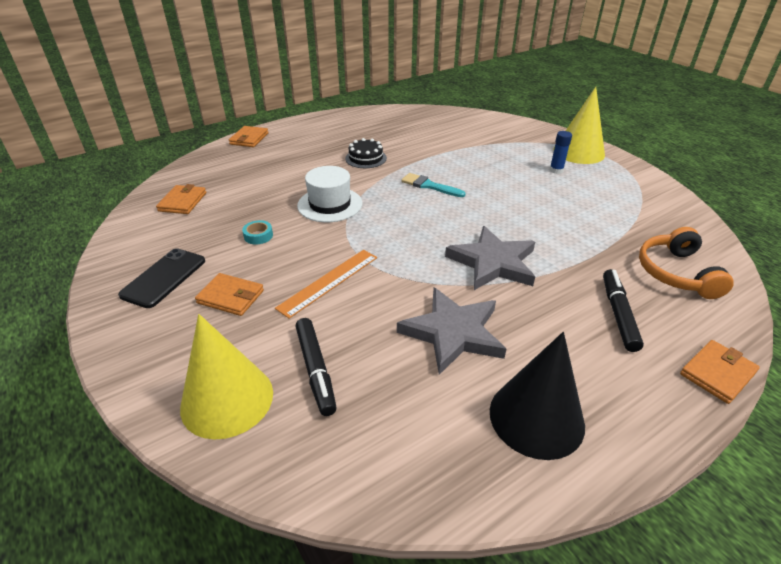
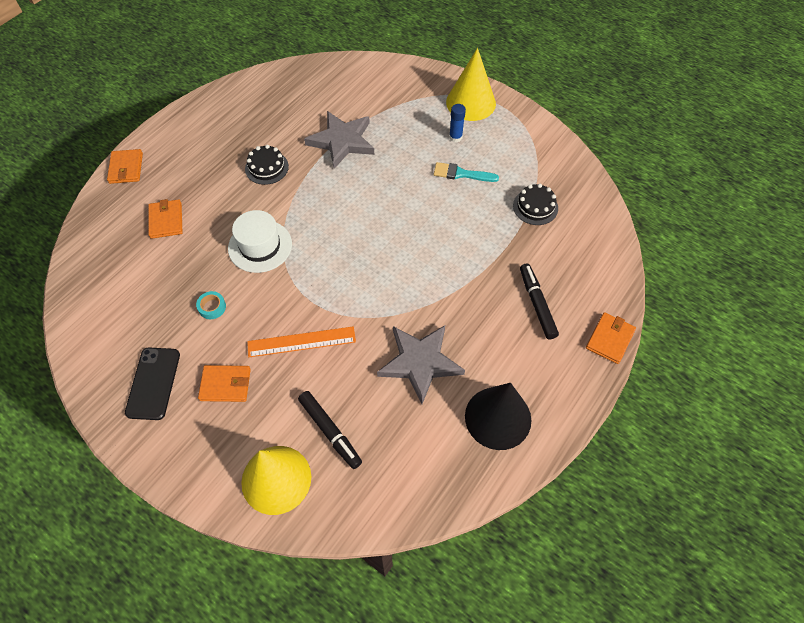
camera: 20 degrees left, 20 degrees up
orange wallet [156,184,206,214] -> orange wallet moved to [148,199,183,239]
orange ruler [275,250,377,319] -> orange ruler turned 60 degrees clockwise [247,326,356,357]
turquoise brush [401,173,466,197] -> turquoise brush moved to [434,162,499,182]
grey star [445,226,535,290] -> grey star moved to [304,111,374,169]
orange headphones [639,227,734,299] -> none
none -> black cake [513,184,558,225]

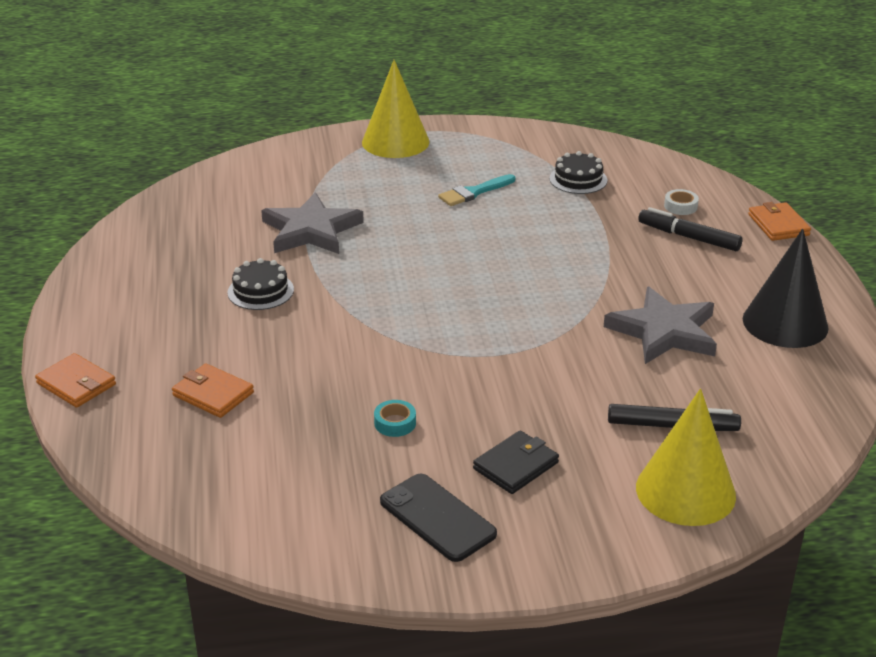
camera: 45 degrees left, 25 degrees down
orange wallet [198,365,251,402] -> black wallet [473,430,559,494]
white hat [228,210,292,273] -> none
orange ruler [247,326,356,357] -> none
blue glue stick [449,104,466,142] -> none
none -> white tape [664,189,699,215]

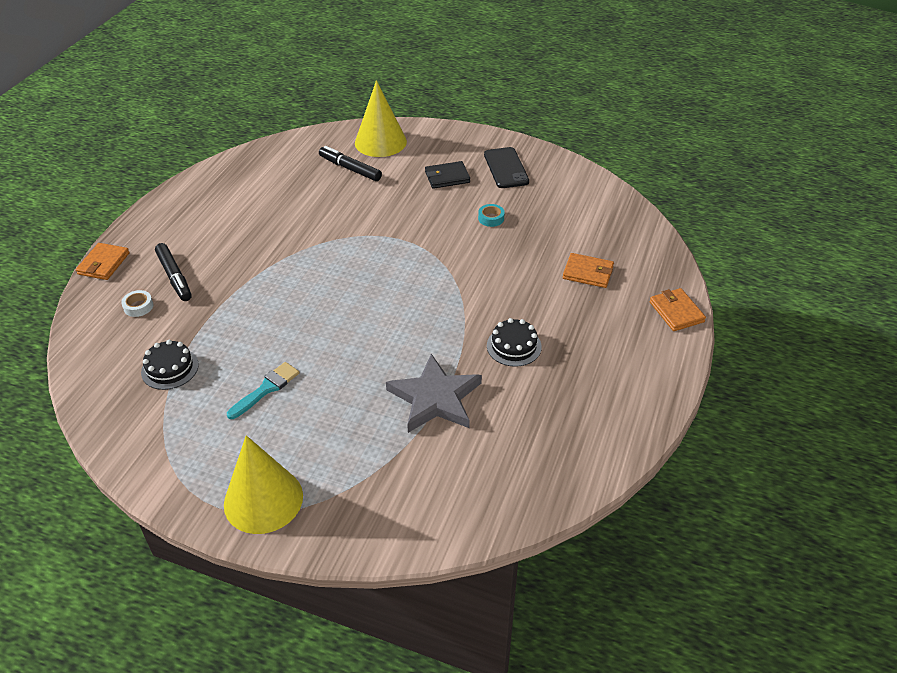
camera: 150 degrees left, 10 degrees up
orange wallet [172,363,254,418] -> orange wallet turned 45 degrees counterclockwise [563,253,614,288]
turquoise brush [438,174,515,206] -> turquoise brush turned 45 degrees counterclockwise [227,362,299,419]
grey star [604,287,717,364] -> none
black cone [743,229,828,348] -> none

